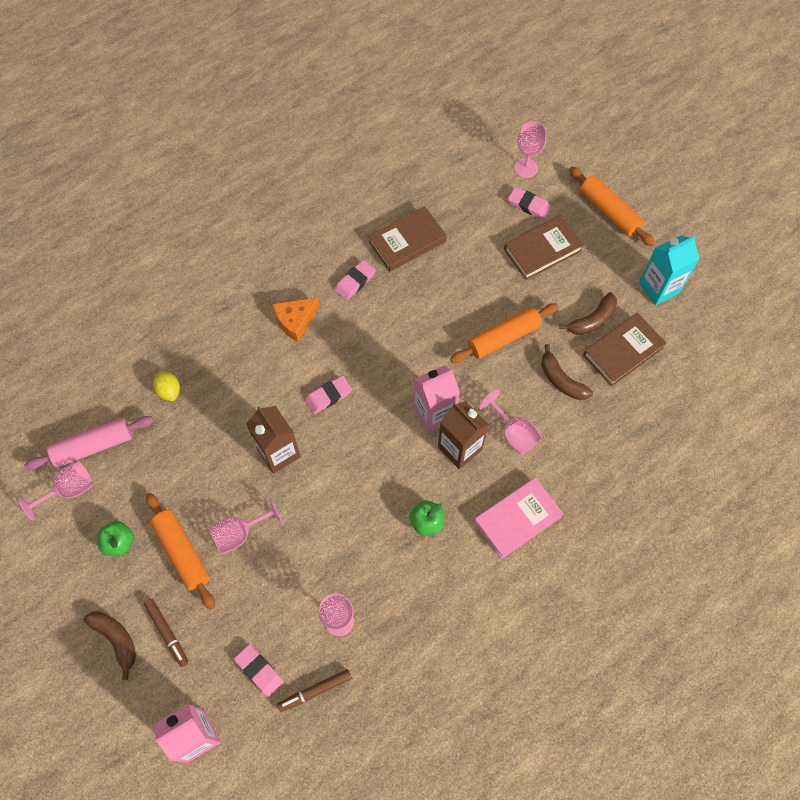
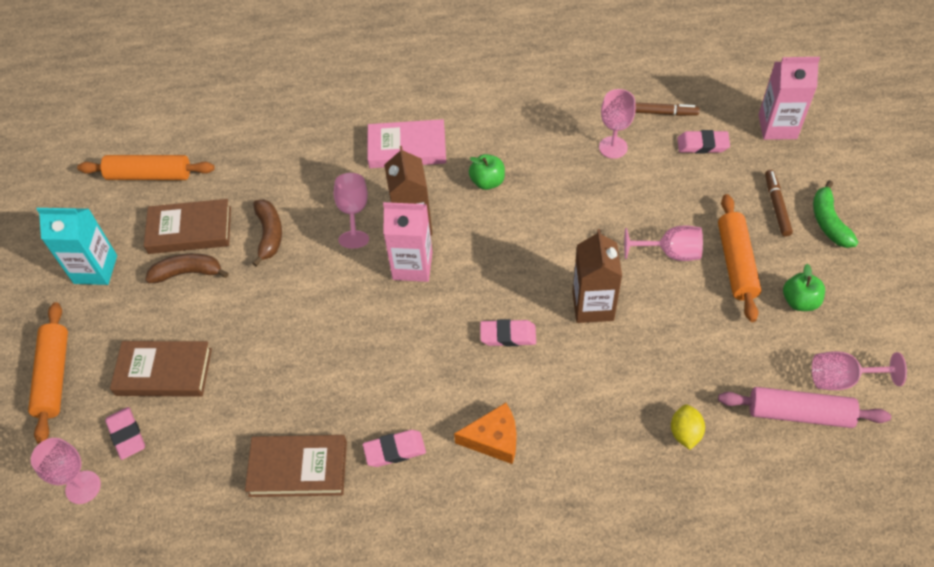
camera: 145 degrees left, 10 degrees down
brown banana [84,611,136,680] -> green banana [813,180,858,248]
pink eraser [234,644,284,697] -> pink eraser turned 75 degrees counterclockwise [677,130,730,153]
orange rolling pin [450,303,558,363] -> orange rolling pin moved to [77,155,215,180]

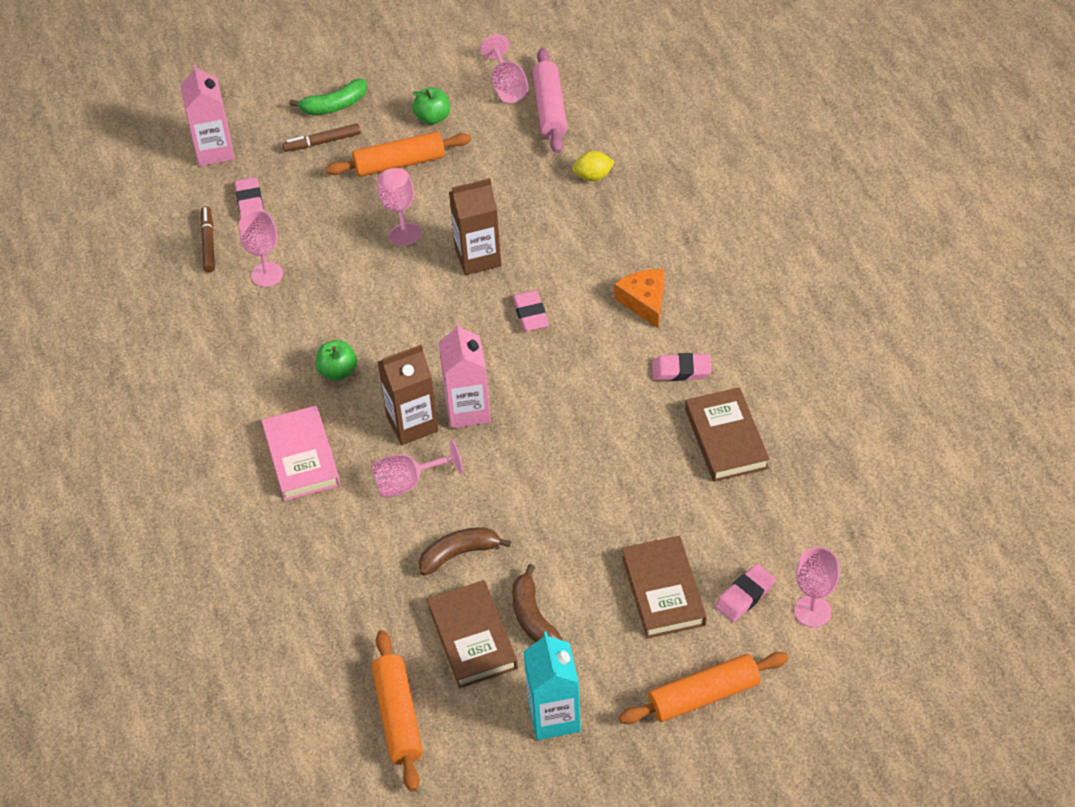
camera: 105 degrees left, 5 degrees down
pink eraser [363,430,426,467] -> pink eraser turned 60 degrees counterclockwise [652,353,711,381]

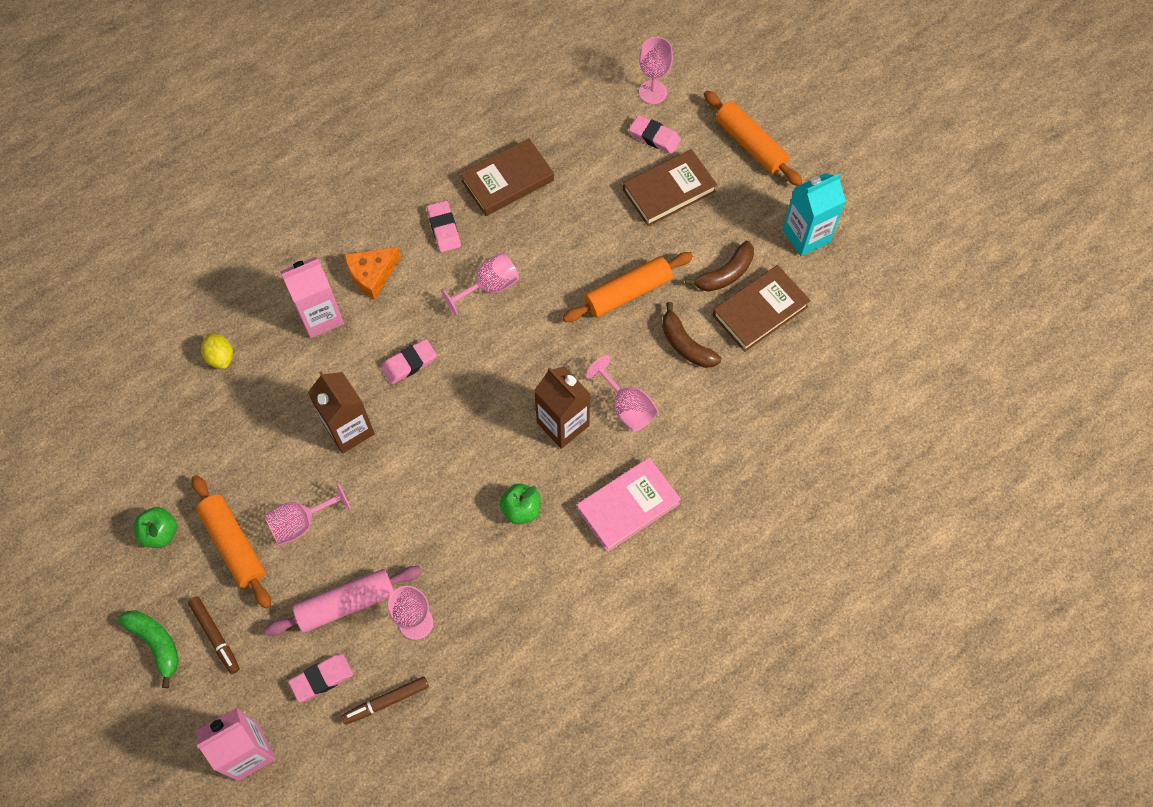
camera: 110 degrees left, 15 degrees up
orange rolling pin [372,630,423,792] -> orange rolling pin moved to [563,252,693,322]
pink carton [439,322,491,429] -> pink carton moved to [280,256,344,338]
pink goblet [481,34,529,103] -> pink goblet moved to [440,252,519,316]
pink rolling pin [532,48,568,153] -> pink rolling pin moved to [265,566,422,636]

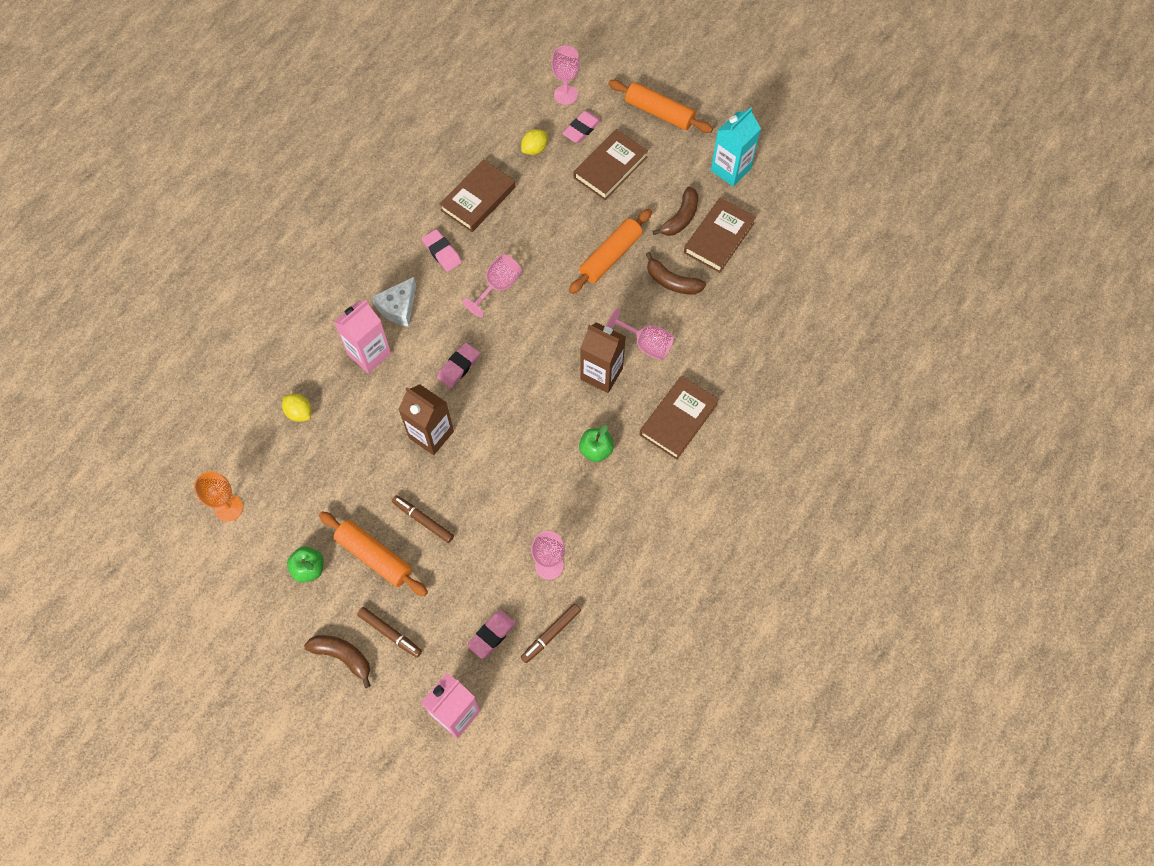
camera: 20 degrees left, 0 degrees up
green banana [118,610,179,688] -> brown banana [304,635,371,688]
pink goblet [264,481,351,546] -> brown marker [392,495,454,543]
pink rolling pin [265,566,422,636] -> none
orange cheese [344,247,401,300] -> white cheese [372,277,416,327]
pink book [577,457,681,552] -> brown book [639,376,719,460]
pink eraser [629,115,681,154] -> pink eraser turned 60 degrees counterclockwise [562,111,601,143]
none -> orange goblet [194,471,243,522]
none -> yellow lemon [521,129,547,155]

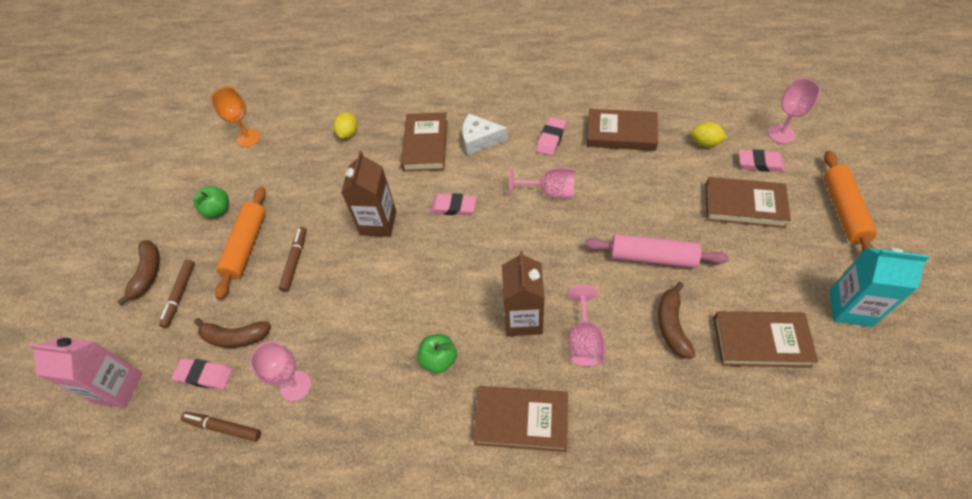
camera: 65 degrees right, 10 degrees down
pink carton [334,300,391,374] -> brown book [401,112,448,171]
orange rolling pin [569,209,652,294] -> pink rolling pin [584,234,729,268]
brown banana [652,186,698,236] -> brown banana moved to [194,318,271,348]

